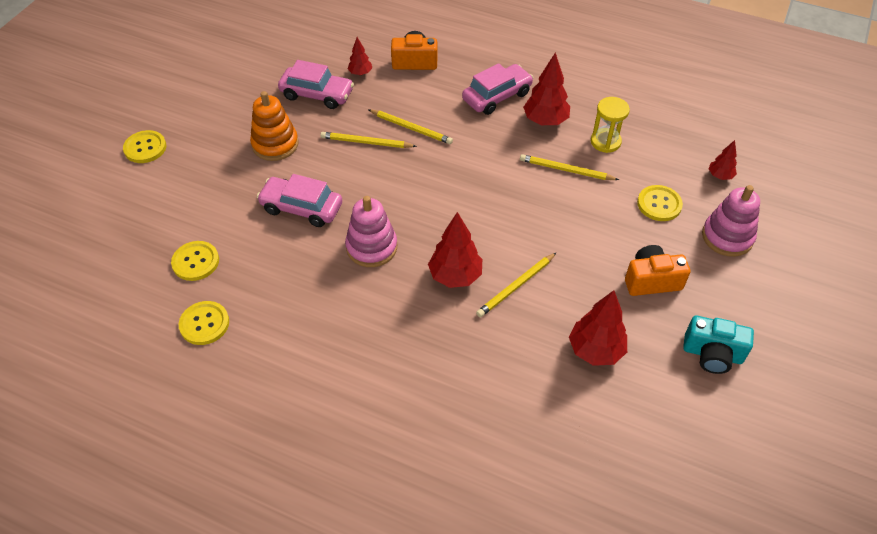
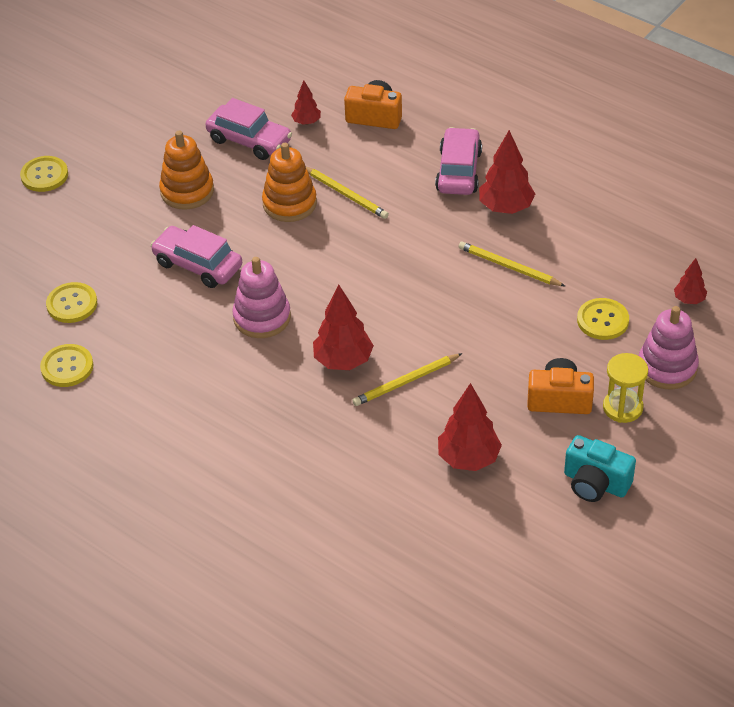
camera: 15 degrees right, 5 degrees down
yellow pencil [320,132,417,148] -> orange stacking toy [262,143,317,222]
pink car [462,63,534,115] -> pink car turned 60 degrees counterclockwise [435,127,482,195]
yellow hourglass [591,97,630,153] -> yellow hourglass moved to [603,353,648,423]

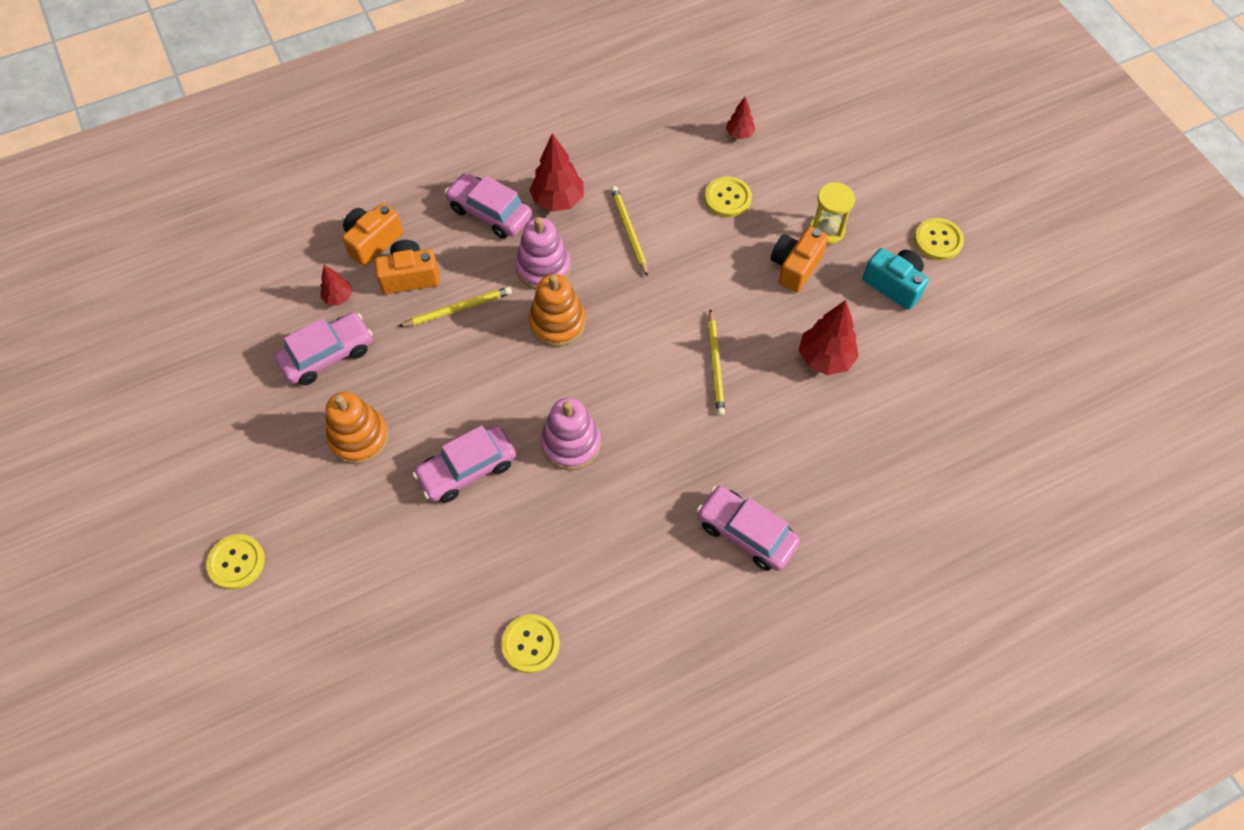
camera: 65 degrees left, 15 degrees up
yellow button [46,282,97,323] -> yellow button moved to [914,218,964,260]
orange stacking toy [262,143,317,222] -> orange stacking toy moved to [529,274,586,347]
red tree [313,285,374,370] -> none
yellow pencil [458,242,565,286] -> yellow pencil turned 105 degrees clockwise [611,186,648,277]
turquoise camera [564,435,636,502] -> turquoise camera turned 105 degrees counterclockwise [862,248,929,310]
pink stacking toy [639,306,699,389] -> pink stacking toy moved to [515,217,571,290]
none -> orange camera [375,240,440,294]
none -> pink car [697,486,800,571]

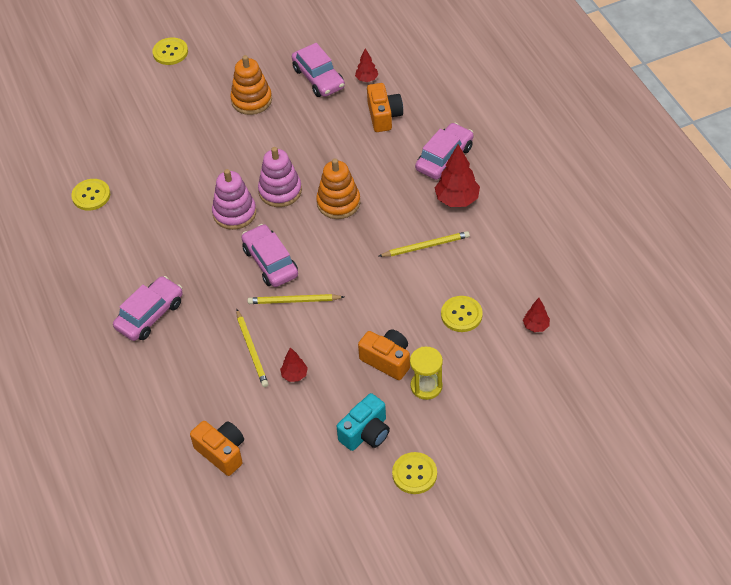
camera: 95 degrees right, 10 degrees down
orange camera [342,203,403,266] -> orange camera moved to [190,421,244,476]
yellow pencil [398,286,512,327] -> yellow pencil moved to [236,309,269,387]
pink car [413,425,516,503] -> pink car moved to [241,224,298,287]
pink stacking toy [515,217,571,290] -> pink stacking toy moved to [258,147,302,207]
red tree [799,300,859,375] -> red tree [280,347,308,382], size x0.56

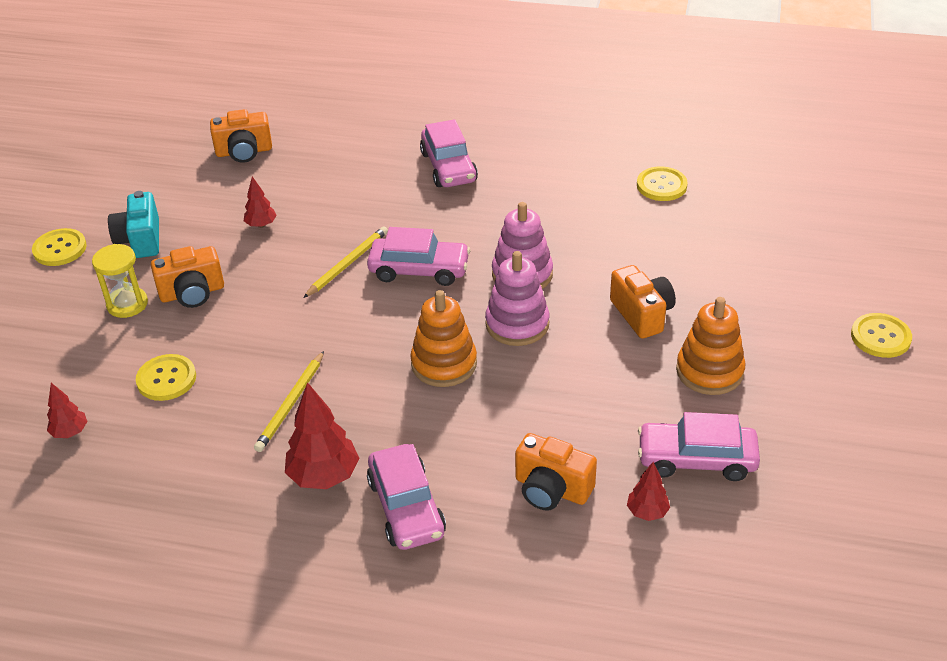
camera: 125 degrees right, 10 degrees down
yellow pencil [236,309,269,387] -> none
none -> orange camera [610,265,676,339]

